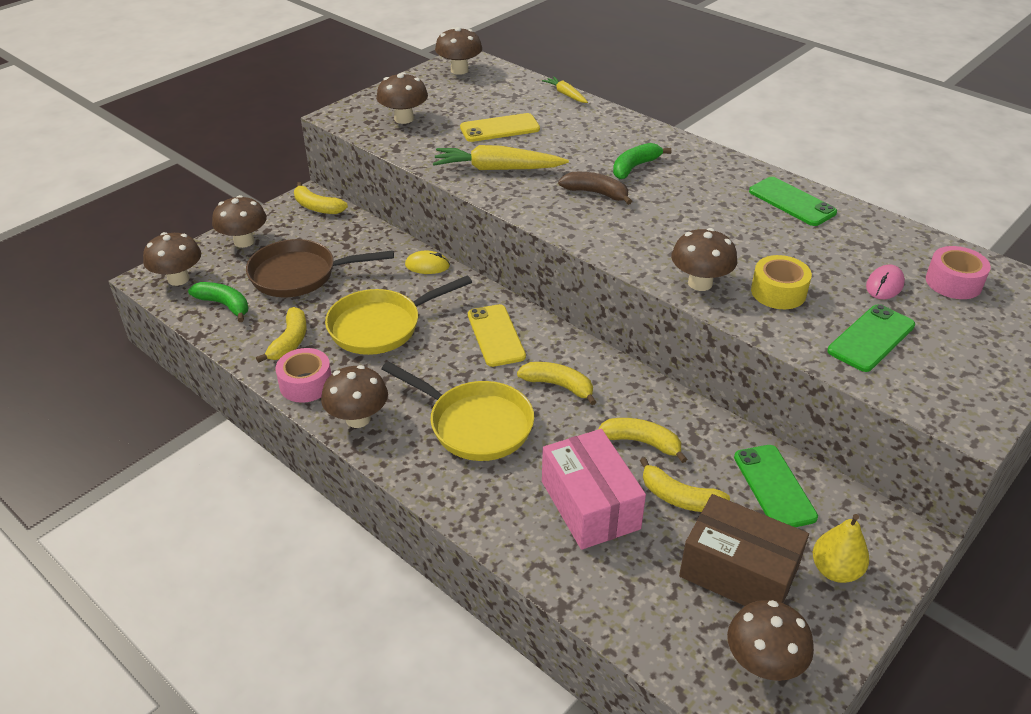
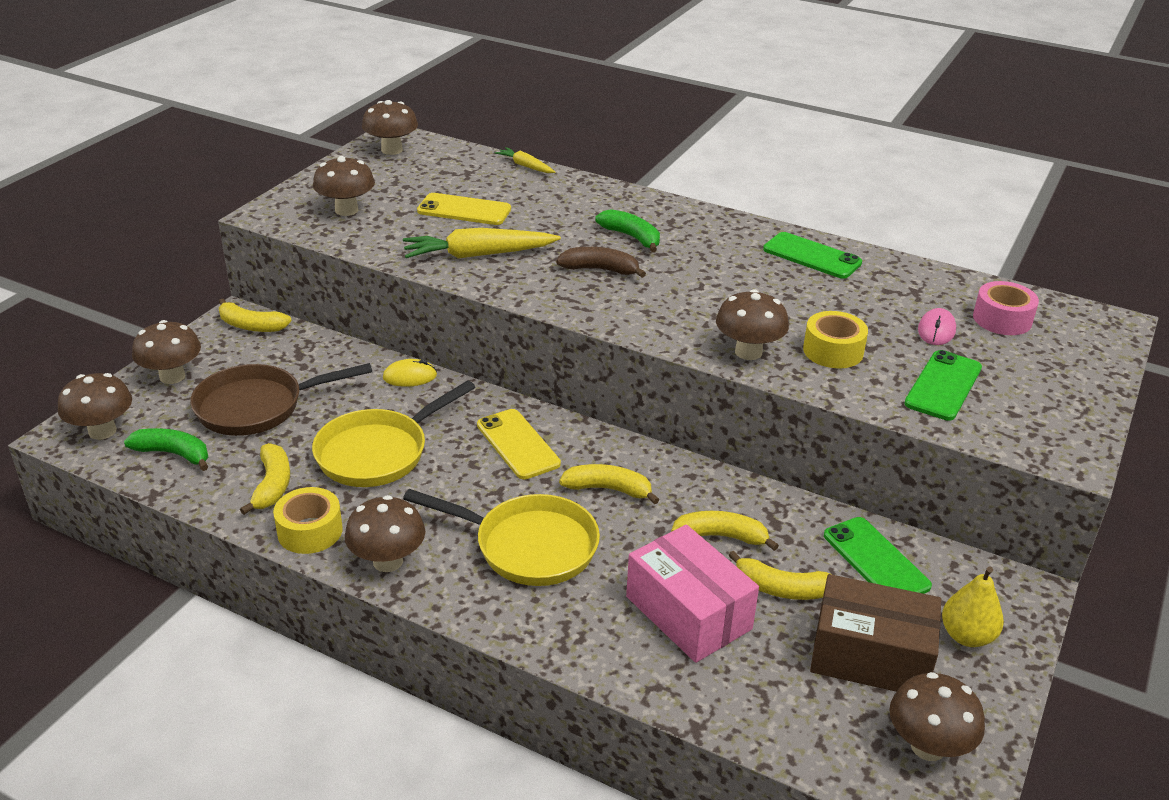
camera: 15 degrees left, 5 degrees down
pink tape [275,348,332,403] -> yellow tape [273,487,343,554]
yellow phone [460,113,540,142] -> yellow phone turned 45 degrees clockwise [417,193,511,225]
green banana [613,143,671,179] -> green banana turned 105 degrees clockwise [595,209,660,253]

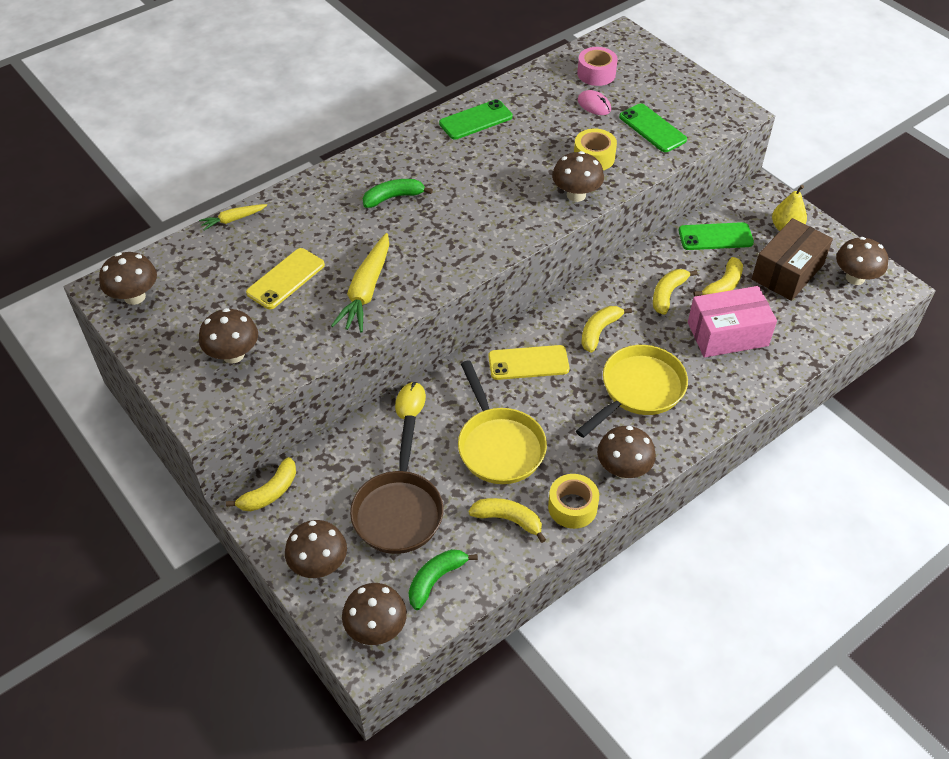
camera: 65 degrees left, 15 degrees up
brown banana [556,247,646,278] -> none

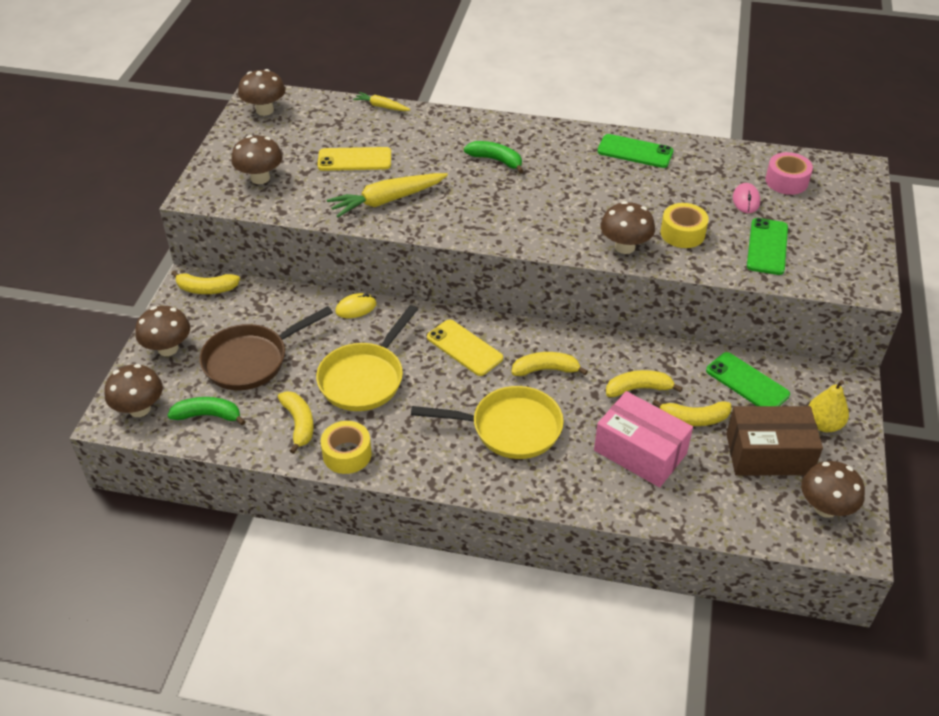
camera: 50 degrees right, 5 degrees down
brown mushroom [597,426,656,479] -> none

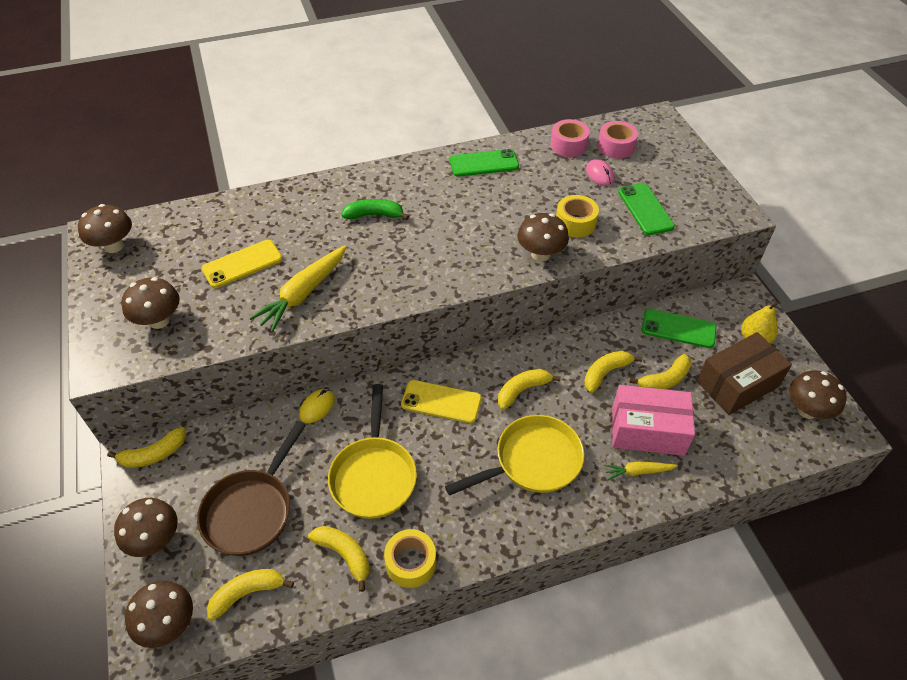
camera: 30 degrees left, 5 degrees up
green banana [167,397,246,425] -> yellow banana [207,569,294,621]
yellow carrot [353,92,411,111] -> yellow carrot moved to [604,461,678,480]
none -> pink tape [550,119,590,157]

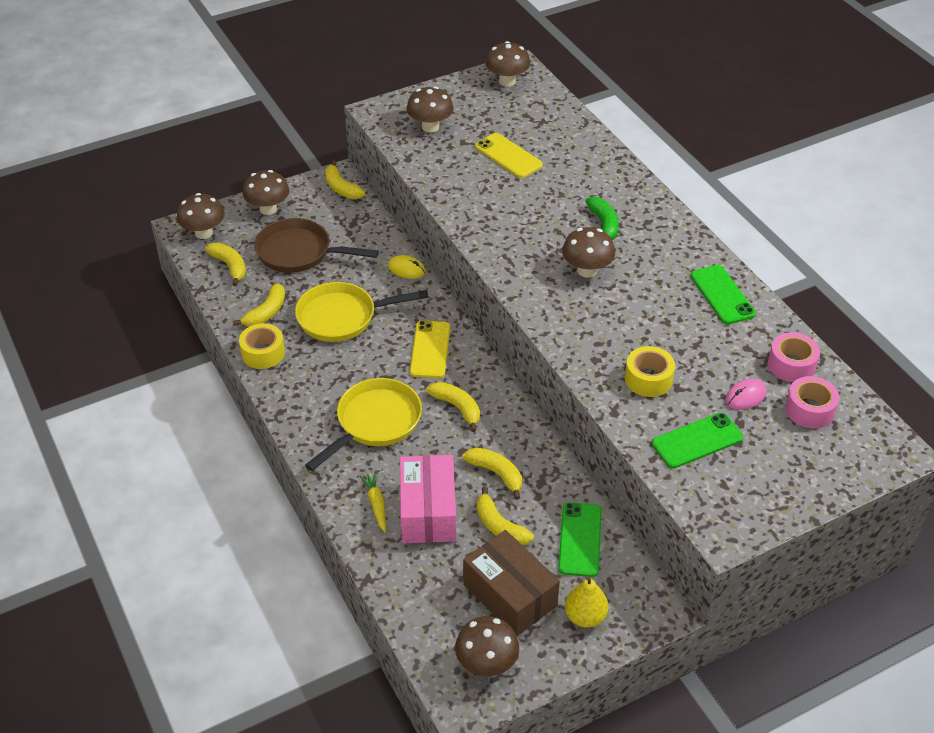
camera: 80 degrees right, 5 degrees down
yellow carrot [249,245,347,332] -> none
yellow pan [445,415,584,496] -> yellow pan turned 105 degrees counterclockwise [305,378,422,471]
brown mushroom [517,213,569,262] -> brown mushroom moved to [562,227,615,278]

